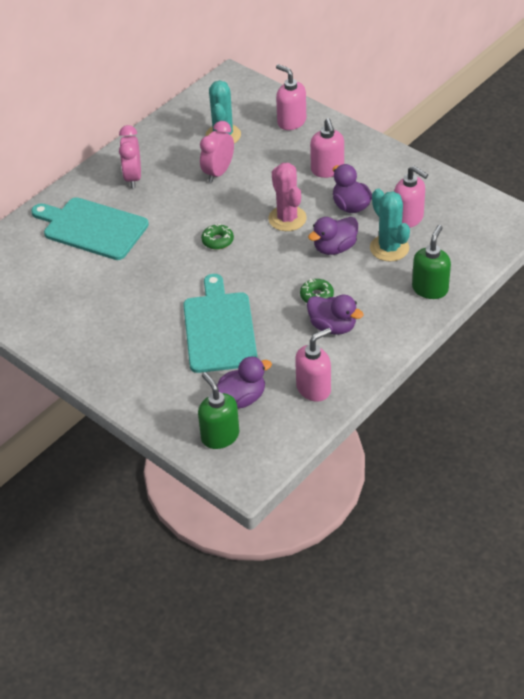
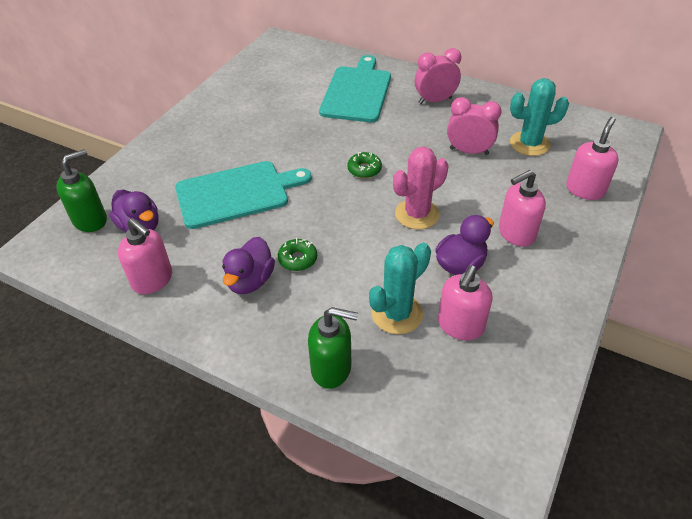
camera: 75 degrees right, 0 degrees up
purple duck [308,217,358,255] -> none

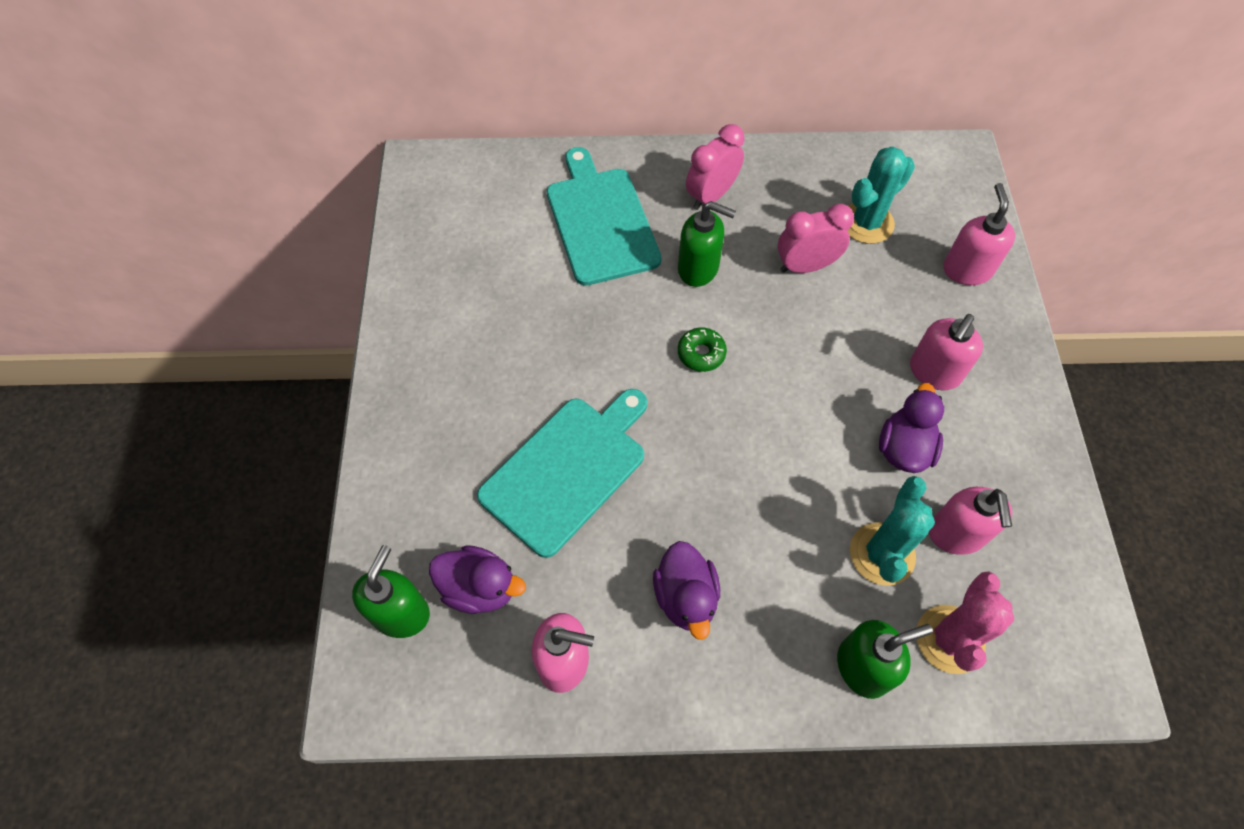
camera: 30 degrees left, 15 degrees up
green donut [278,238,317,271] -> none
pink cactus [393,147,448,229] -> pink cactus moved to [917,571,1014,674]
none -> green soap dispenser [678,201,736,287]

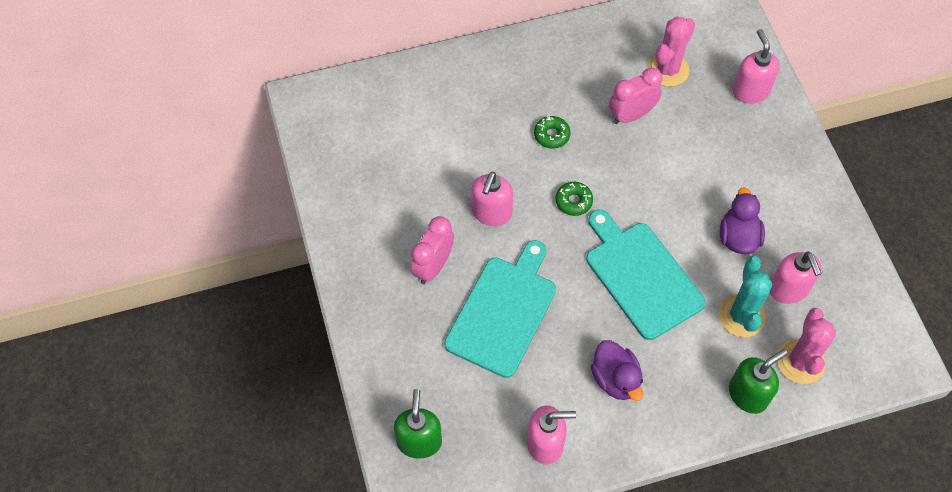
camera: 15 degrees left, 0 degrees up
purple duck [429,545,526,614] -> none
turquoise cutting board [547,147,661,286] -> turquoise cutting board moved to [586,210,706,340]
green soap dispenser [678,201,736,287] -> green donut [534,116,571,149]
pink clock [686,124,744,210] -> pink clock moved to [410,216,454,284]
turquoise cactus [847,146,915,244] -> pink cactus [647,16,695,87]
pink soap dispenser [910,314,983,390] -> pink soap dispenser moved to [471,172,513,226]

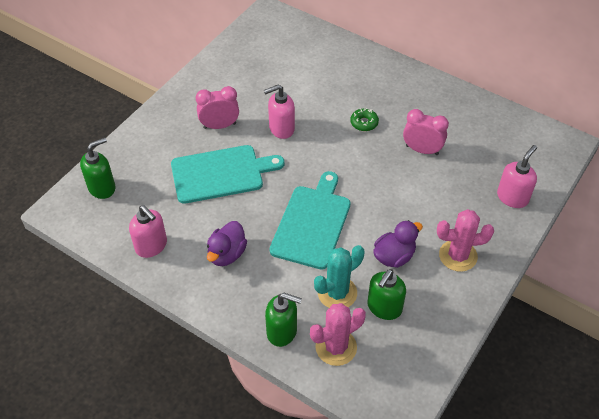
camera: 50 degrees right, 10 degrees down
green donut [555,182,593,216] -> none
pink cactus [647,16,695,87] -> pink cactus moved to [437,209,494,272]
pink soap dispenser [770,251,822,304] -> green soap dispenser [367,269,406,320]

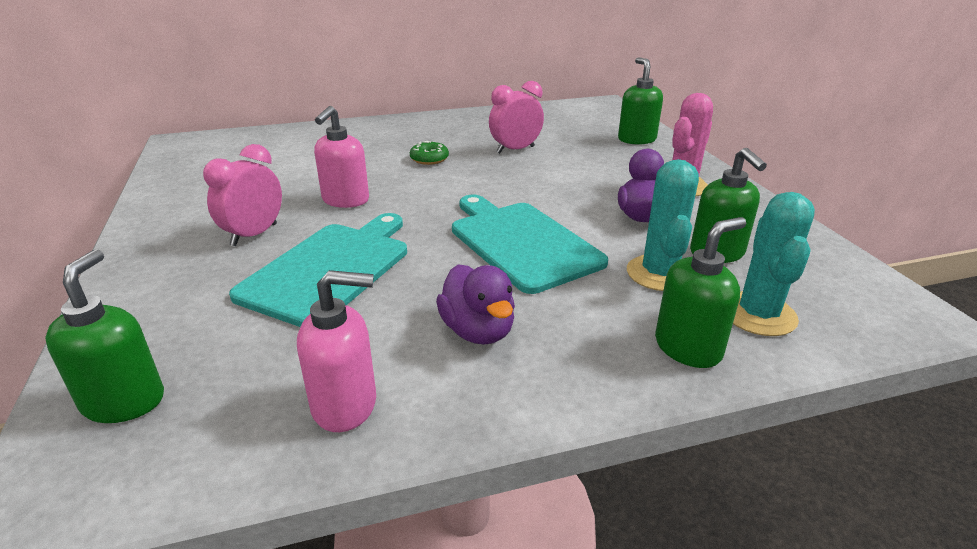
camera: 50 degrees left, 20 degrees down
pink cactus [310,303,366,366] -> turquoise cactus [733,192,815,336]
pink soap dispenser [497,145,537,208] -> green soap dispenser [618,57,663,145]

